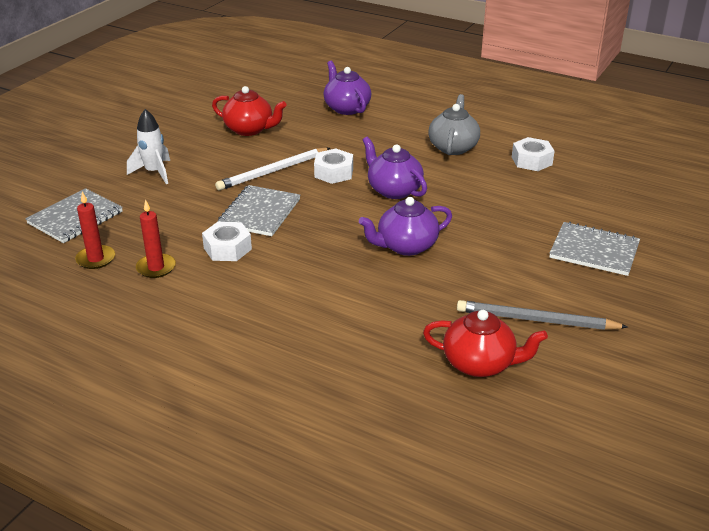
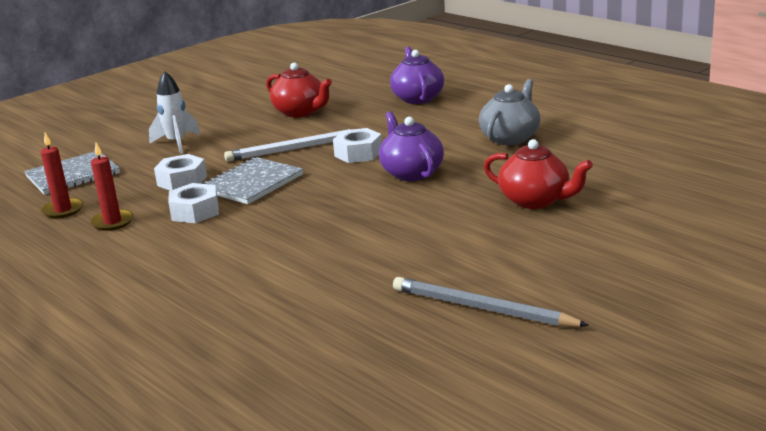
camera: 20 degrees right, 10 degrees down
purple teapot [359,197,452,256] -> none
red teapot [423,310,548,377] -> red teapot moved to [484,139,593,209]
white nut [512,137,554,171] -> white nut moved to [154,154,207,191]
grey notebook [549,222,640,276] -> none

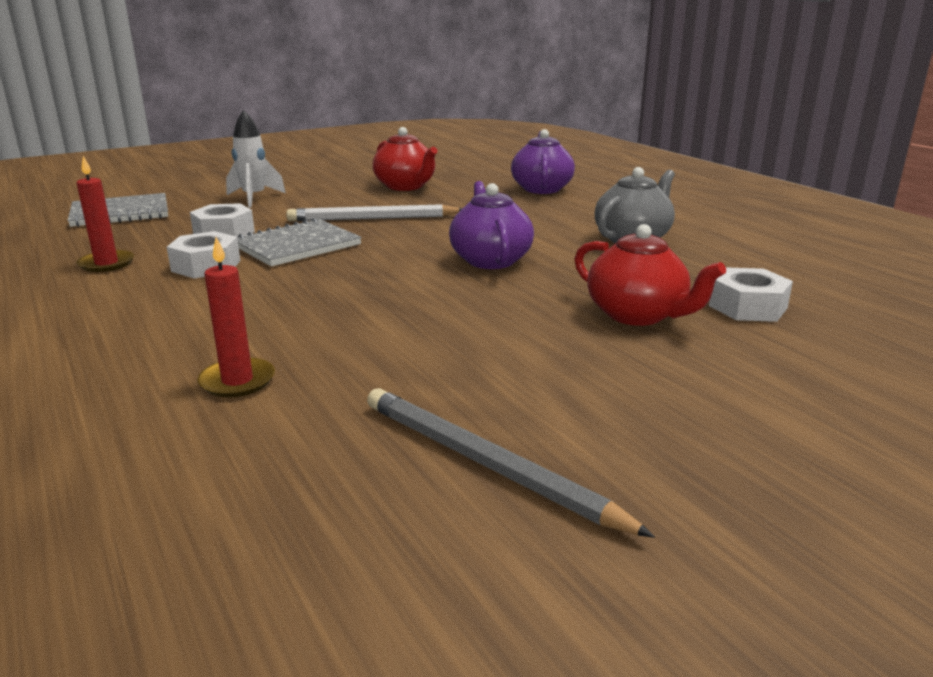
camera: 10 degrees right, 0 degrees up
red candle [40,133,83,218] -> red candle moved to [197,237,275,398]
white nut [333,128,382,163] -> white nut moved to [709,267,793,322]

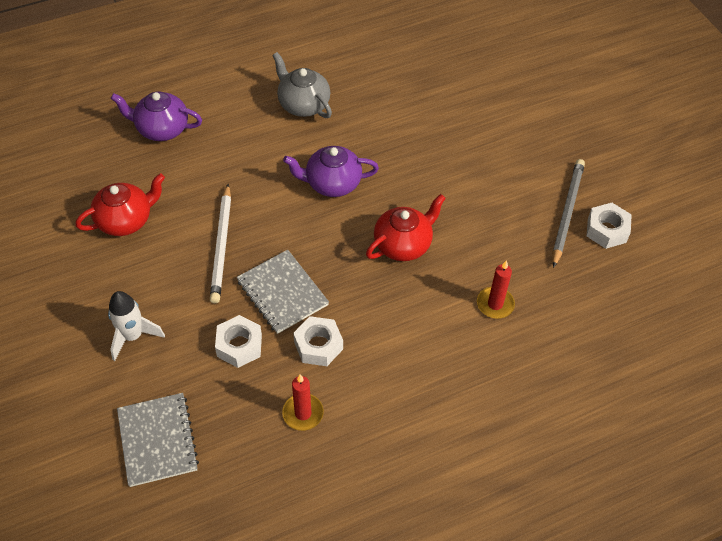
camera: 85 degrees left, 30 degrees up
grey pencil [367,388,655,538] -> grey pencil turned 150 degrees clockwise [553,159,585,268]
red teapot [574,224,726,326] -> red teapot moved to [366,194,446,261]
white nut [709,267,793,322] -> white nut moved to [587,203,632,249]

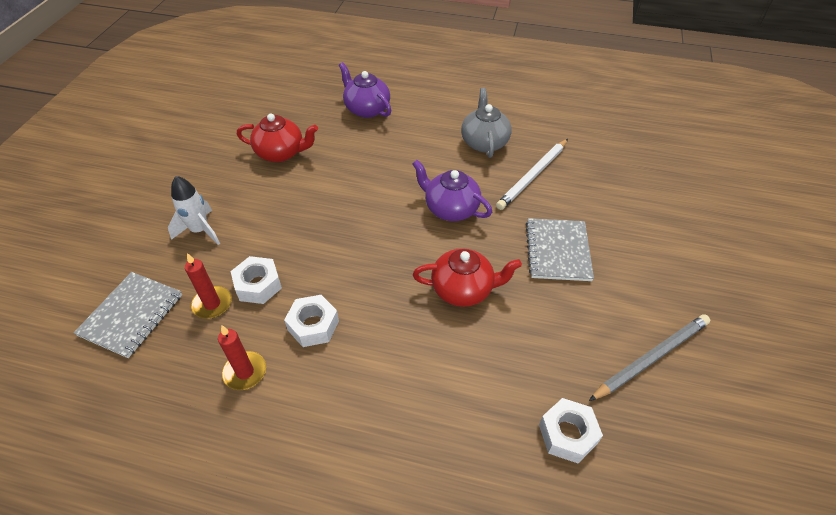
camera: 40 degrees right, 5 degrees down
white pencil [210,184,231,303] -> white pencil moved to [496,139,568,210]
grey notebook [237,250,329,334] -> grey notebook moved to [526,218,594,281]
red candle [477,260,515,319] -> red candle moved to [185,253,232,319]
white nut [587,203,632,249] -> white nut moved to [539,398,603,463]

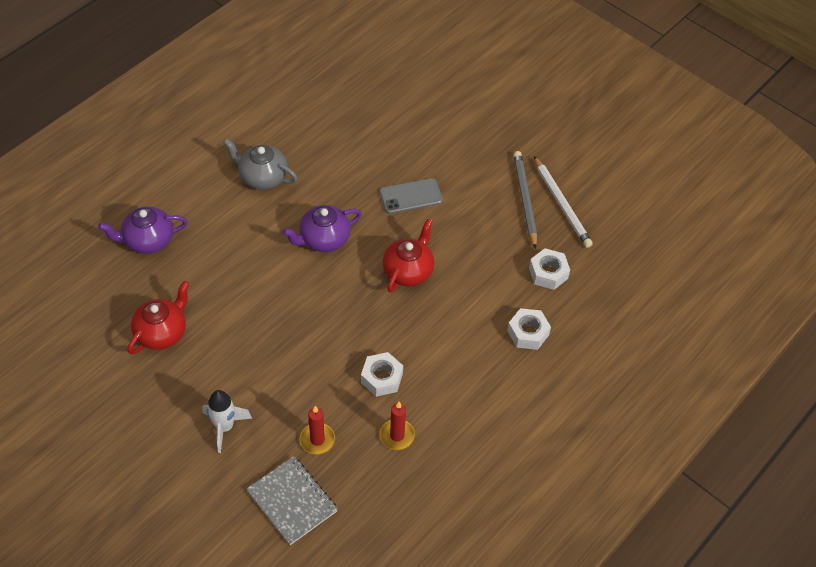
camera: 65 degrees left, 5 degrees up
white nut [231,256,282,304] -> white nut moved to [507,308,551,350]
white pencil [496,139,568,210] -> white pencil moved to [534,156,593,248]
grey notebook [526,218,594,281] -> grey phone [380,178,443,214]

